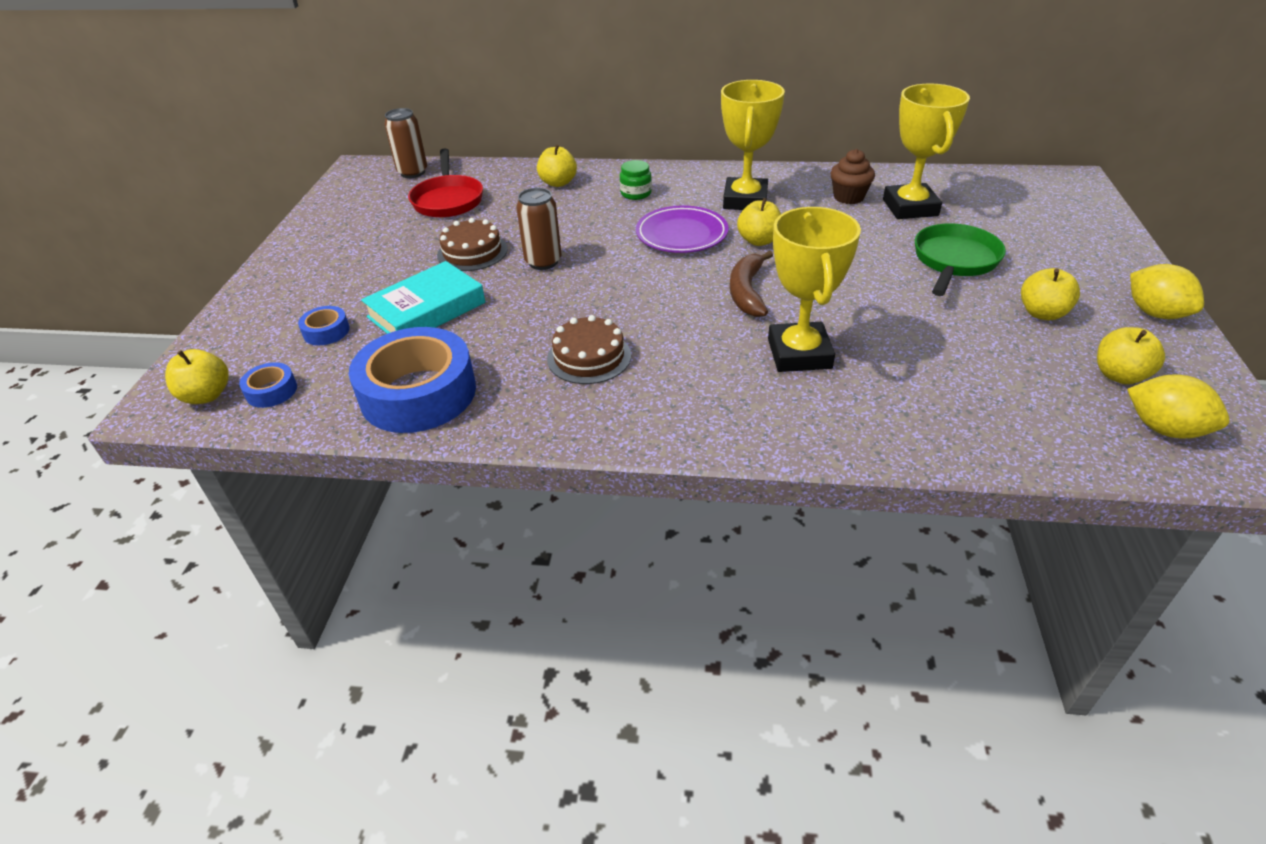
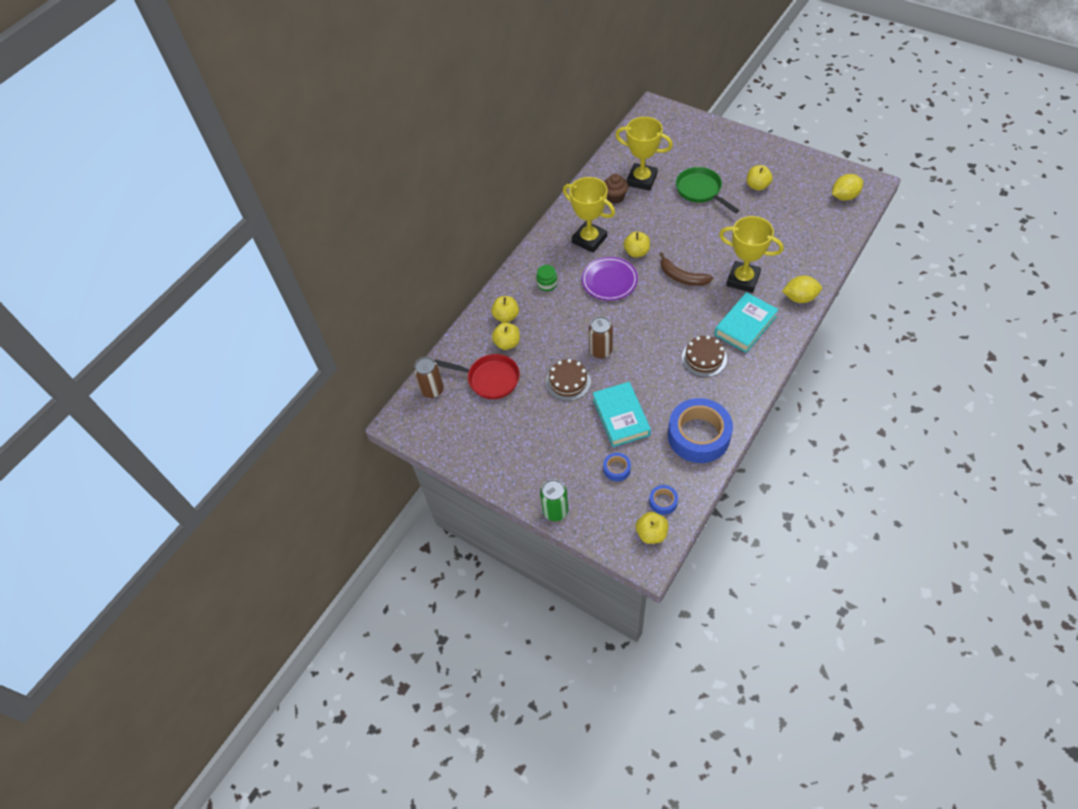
camera: 60 degrees left, 15 degrees up
yellow apple [1097,327,1165,384] -> yellow apple moved to [492,323,520,350]
yellow lemon [1130,264,1204,319] -> yellow lemon moved to [782,275,822,303]
none -> green can [540,479,568,521]
none -> turquoise book [714,292,779,353]

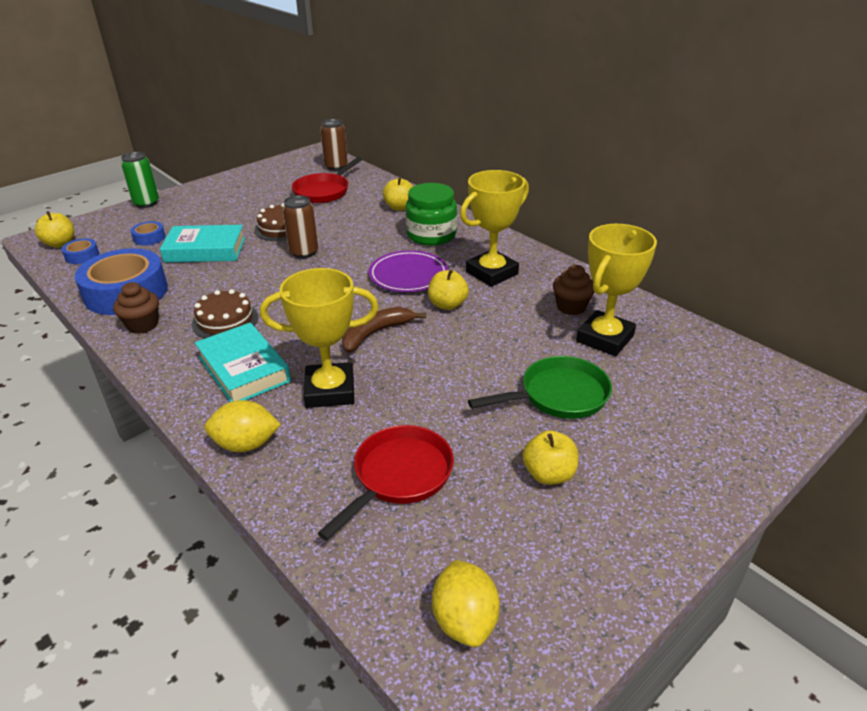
camera: 100 degrees right, 20 degrees down
yellow apple [492,323,520,350] -> none
green jar [536,265,558,291] -> green jar [405,183,457,246], size x1.89
yellow trophy [719,216,784,293] -> yellow trophy turned 45 degrees clockwise [260,268,379,408]
yellow lemon [782,275,822,303] -> yellow lemon turned 75 degrees clockwise [205,400,281,452]
none -> brown cupcake [113,282,159,334]
none -> red pan [318,425,454,540]

